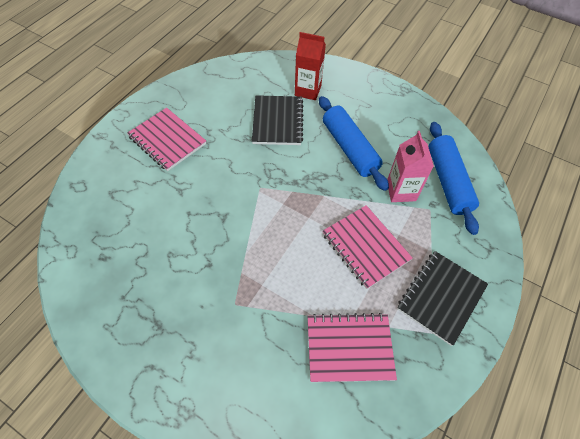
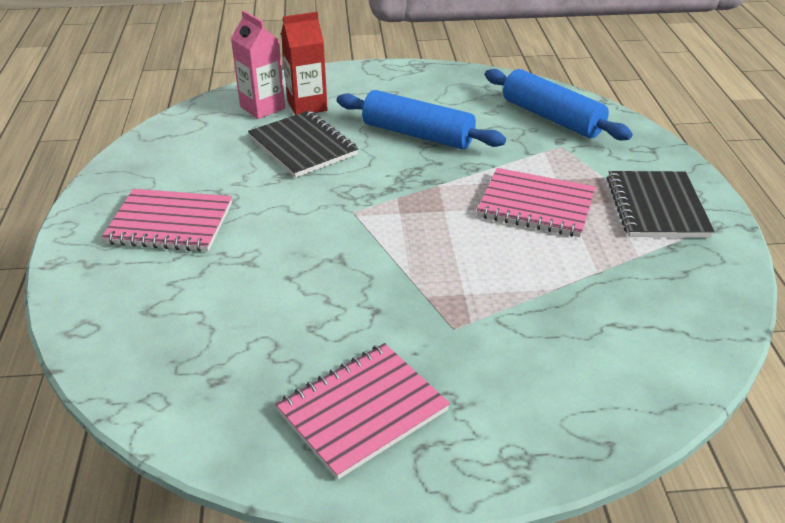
camera: 35 degrees left, 20 degrees down
pink notebook [308,313,397,382] -> pink notebook moved to [275,343,450,480]
pink carton [387,131,434,202] -> pink carton moved to [231,10,285,119]

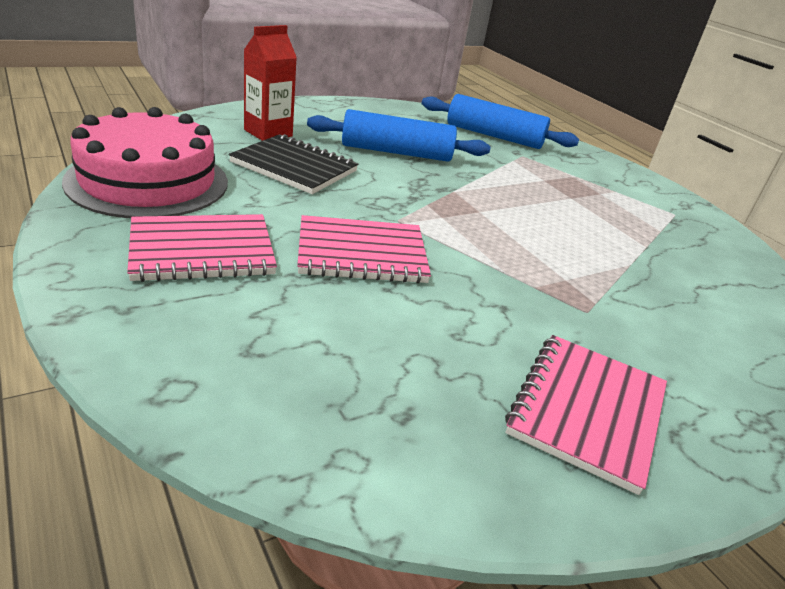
camera: 30 degrees left, 5 degrees down
pink carton [231,10,285,119] -> none
pink notebook [477,168,595,237] -> pink notebook moved to [297,215,431,283]
black notebook [607,171,715,238] -> none
none -> pink cake [62,107,228,218]

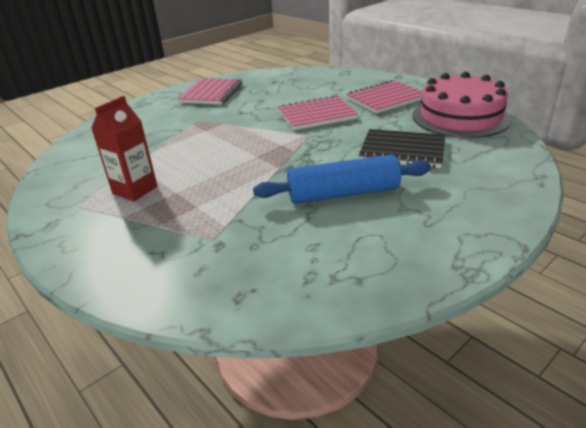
camera: 175 degrees right, 0 degrees up
red carton [244,25,297,141] -> red carton moved to [91,96,157,202]
blue rolling pin [422,94,579,149] -> none

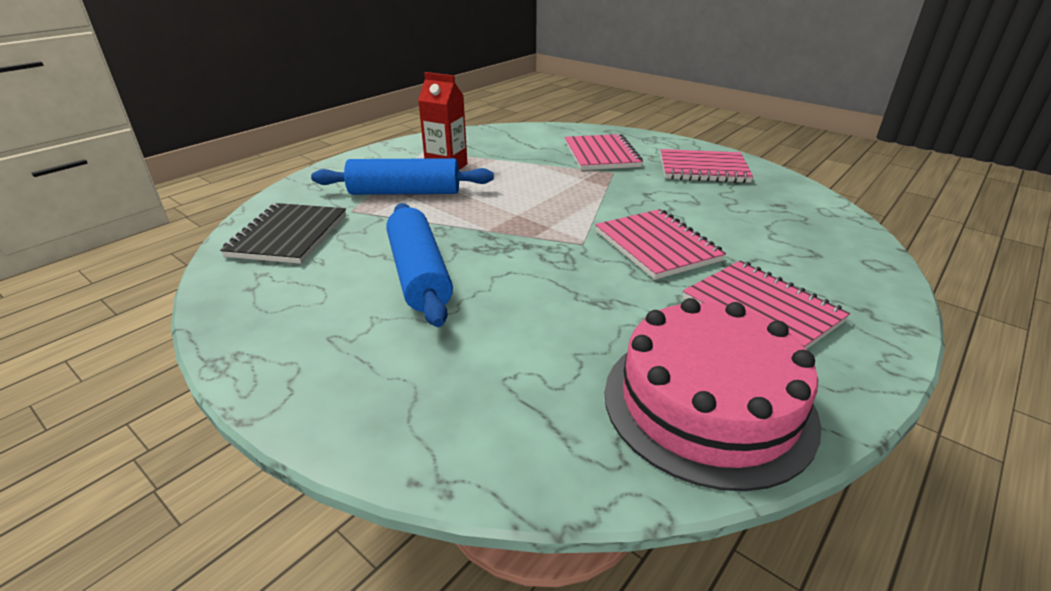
camera: 80 degrees right, 0 degrees up
black notebook [359,129,445,168] -> black notebook moved to [220,203,346,264]
none -> blue rolling pin [311,158,494,195]
none -> pink notebook [565,134,643,170]

